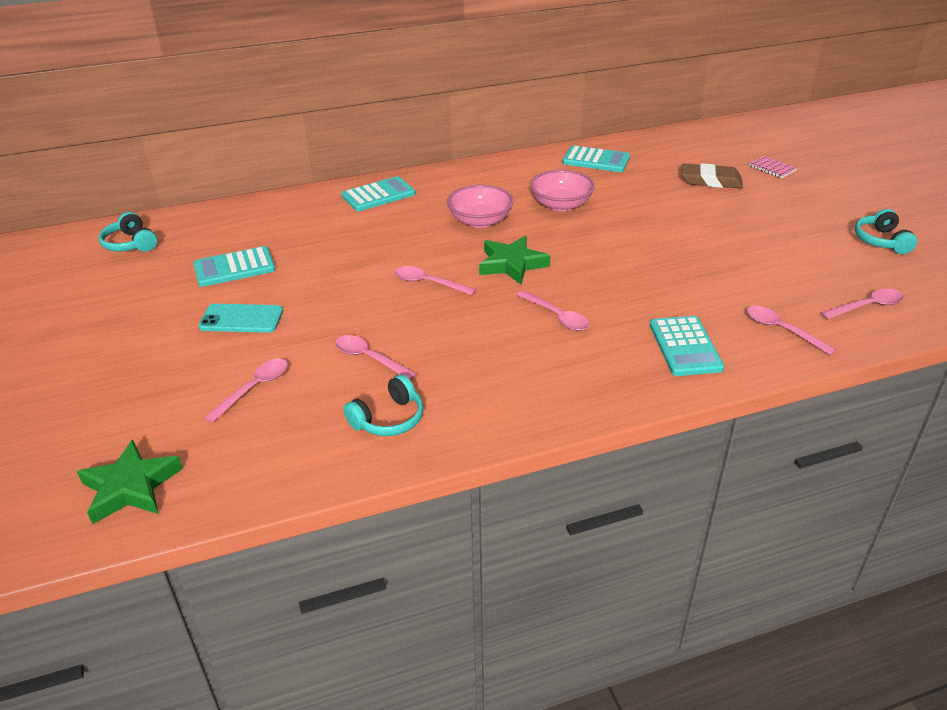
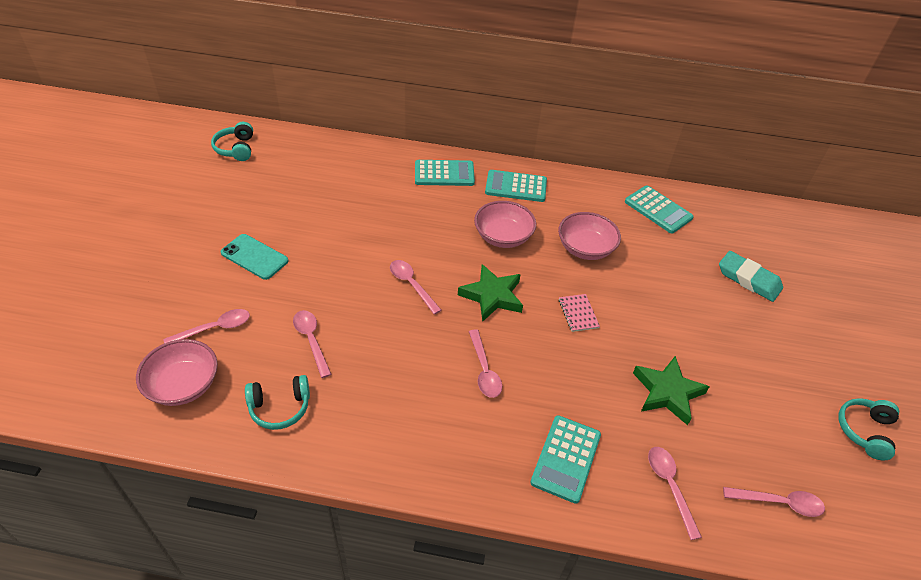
camera: 25 degrees right, 10 degrees up
green star [77,440,183,524] -> green star moved to [633,356,710,425]
turquoise calculator [193,246,275,287] -> turquoise calculator moved to [485,170,547,202]
brown eraser [681,163,743,188] -> turquoise eraser [719,251,783,302]
pink notebook [749,156,797,178] -> pink notebook moved to [559,294,600,332]
none -> pink bowl [136,339,218,406]

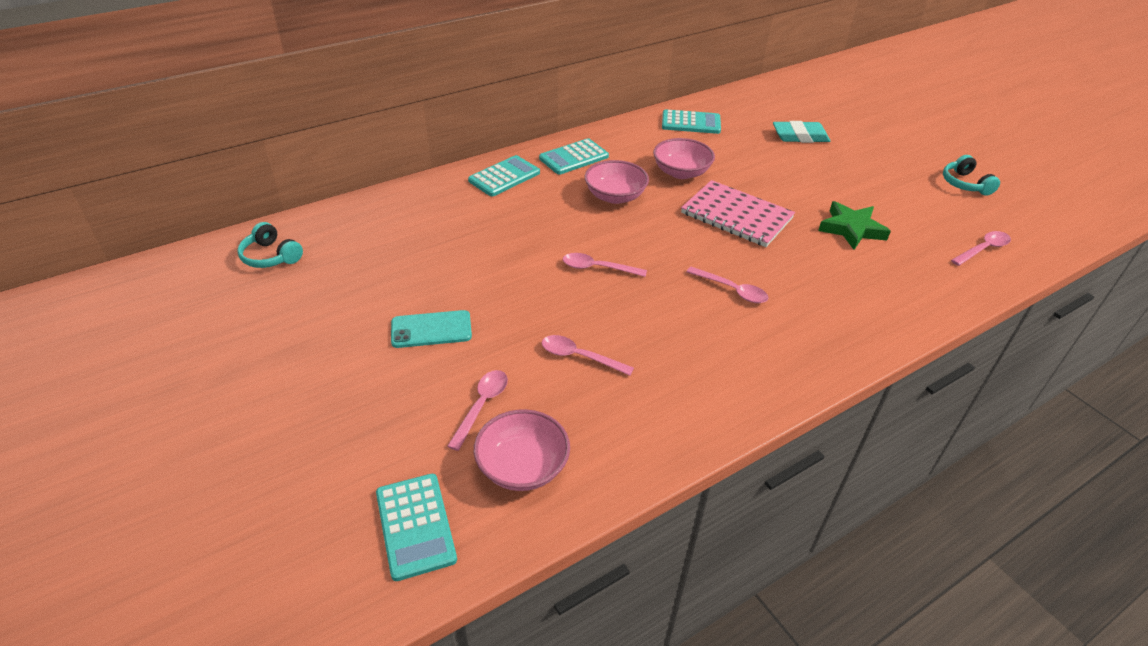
camera: 40 degrees left, 5 degrees down
turquoise headphones [245,375,310,430] -> none
green star [458,264,523,322] -> none
turquoise calculator [530,415,601,504] -> turquoise calculator moved to [376,473,457,581]
pink notebook [559,294,600,332] -> pink notebook [681,180,795,247], size x2.26
pink spoon [648,447,702,540] -> none

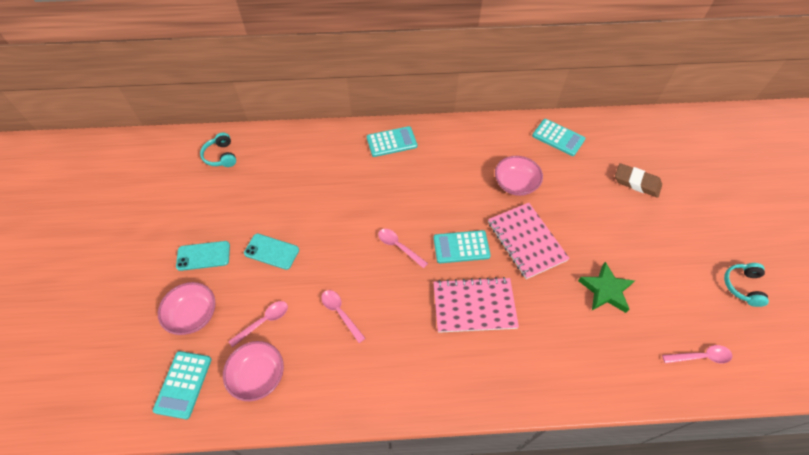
camera: 30 degrees right, 15 degrees up
turquoise calculator [539,138,609,175] -> turquoise calculator moved to [434,230,491,263]
pink bowl [585,160,649,204] -> pink bowl moved to [158,282,216,335]
pink spoon [687,267,769,303] -> pink notebook [433,277,519,333]
turquoise eraser [773,121,830,143] -> brown eraser [615,163,662,198]
none -> turquoise phone [176,241,230,271]

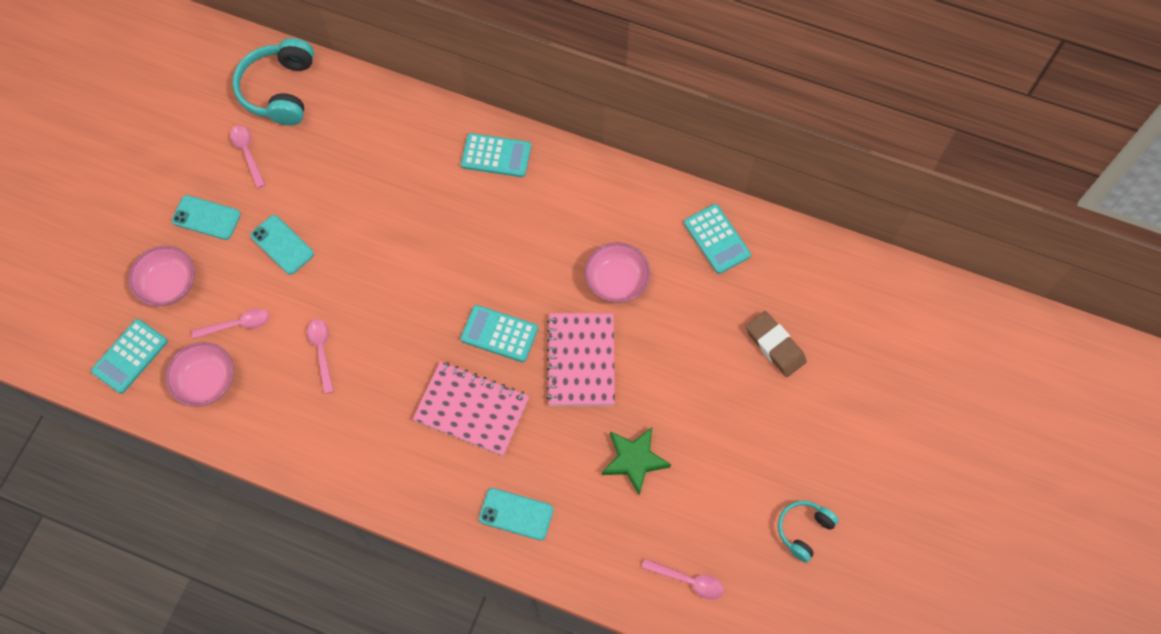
camera: 25 degrees right, 10 degrees up
turquoise headphones [200,133,236,167] -> turquoise headphones [233,38,314,126], size x1.74
pink spoon [378,229,428,269] -> pink spoon moved to [230,125,265,188]
none -> turquoise phone [479,488,554,540]

